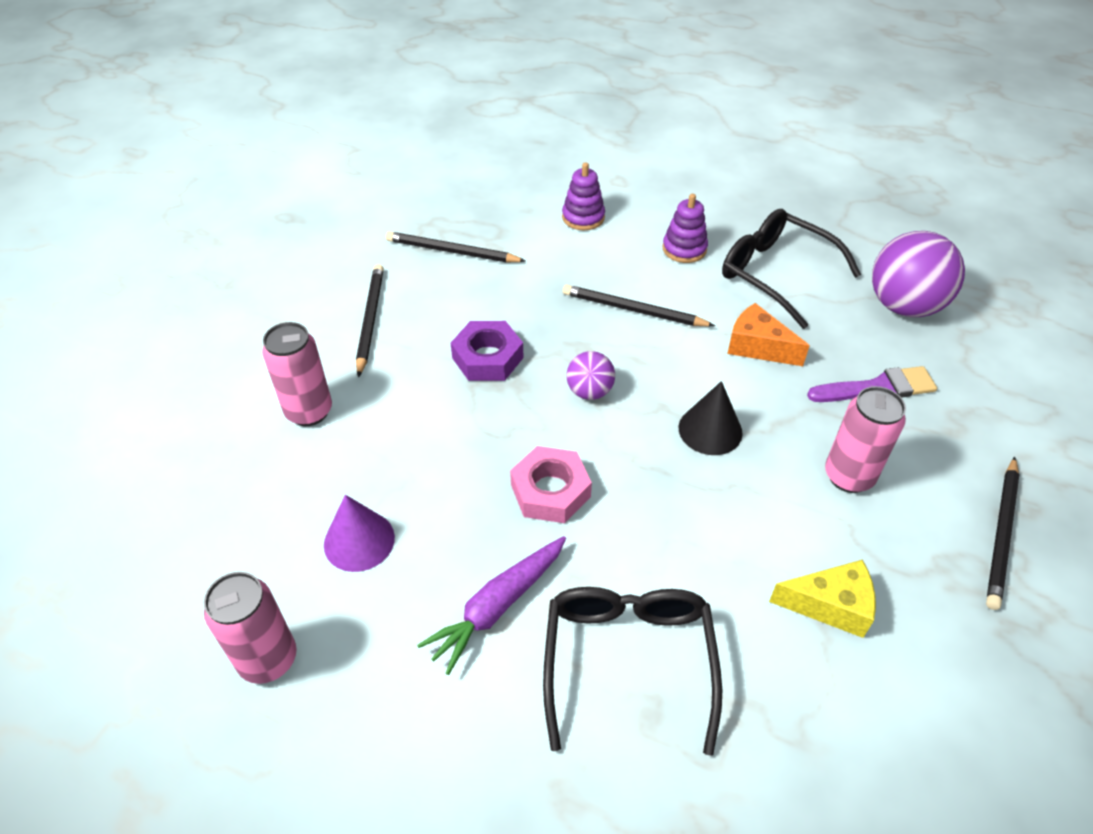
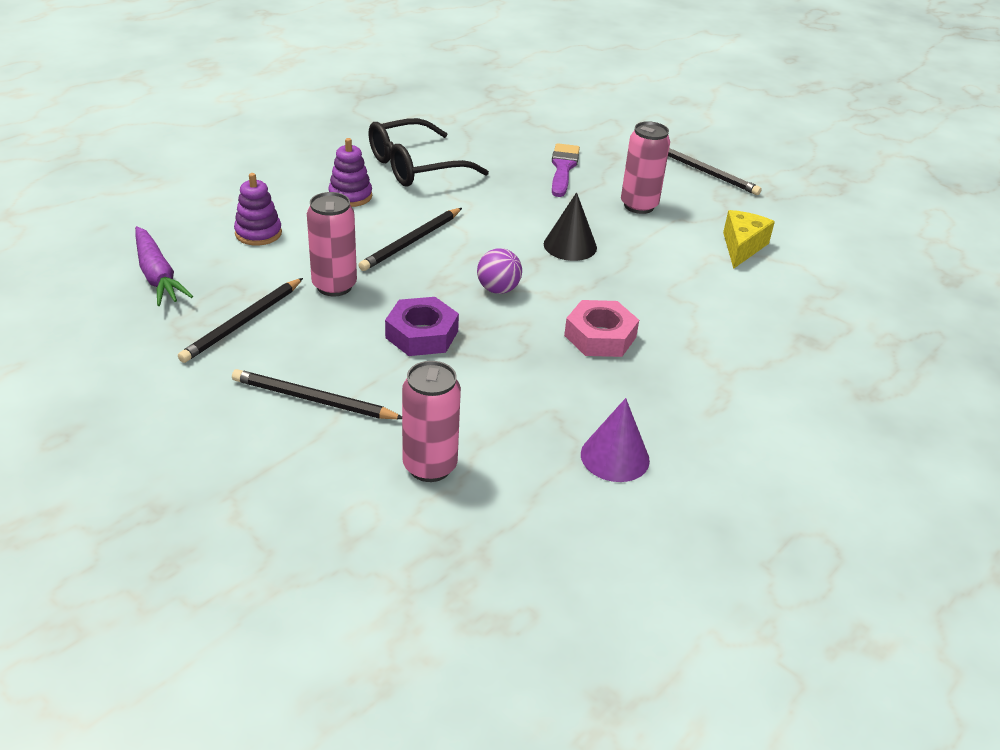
camera: 75 degrees left, 10 degrees down
pink can [204,572,297,684] -> pink can moved to [307,192,357,297]
purple carrot [417,536,566,675] -> purple carrot moved to [135,226,193,306]
black glasses [543,587,722,756] -> none
orange cheese [727,303,810,366] -> none
purple ball [872,231,965,317] -> none

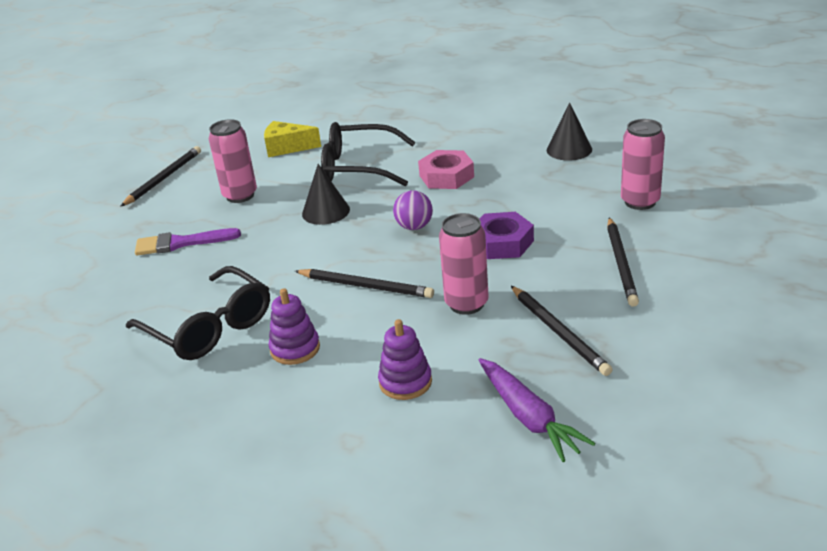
camera: 100 degrees left, 5 degrees down
purple carrot [135,226,193,306] -> purple carrot turned 105 degrees clockwise [479,358,596,462]
black pencil [178,278,303,363] -> black pencil turned 45 degrees clockwise [511,286,612,376]
purple cone [581,398,650,482] -> black cone [547,103,592,161]
none -> black glasses [321,122,416,186]

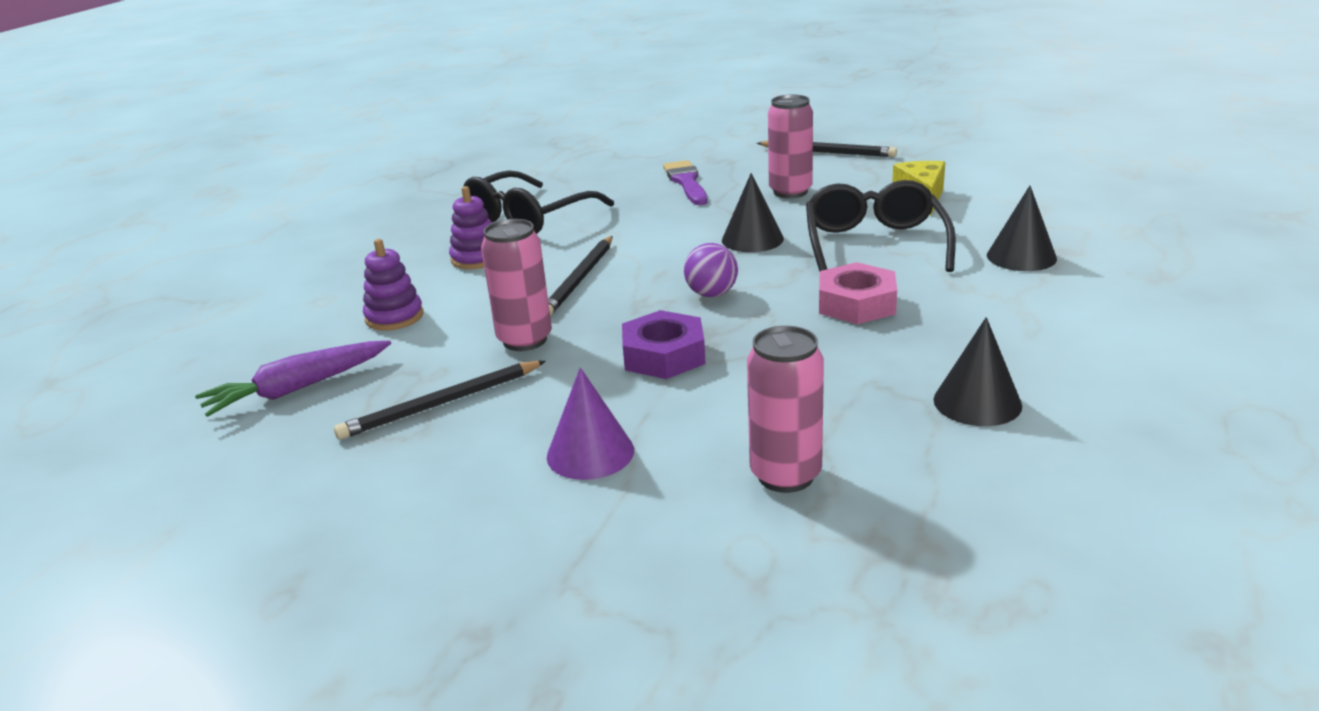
camera: 85 degrees right, 5 degrees down
black pencil [607,217,639,307] -> purple cone [547,368,634,480]
none -> black cone [987,186,1057,271]

